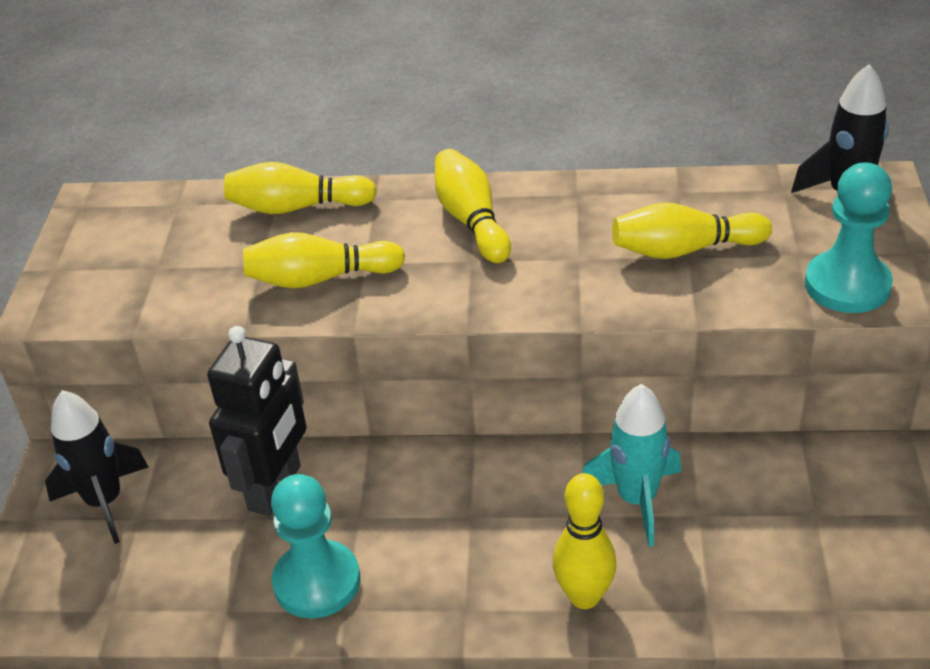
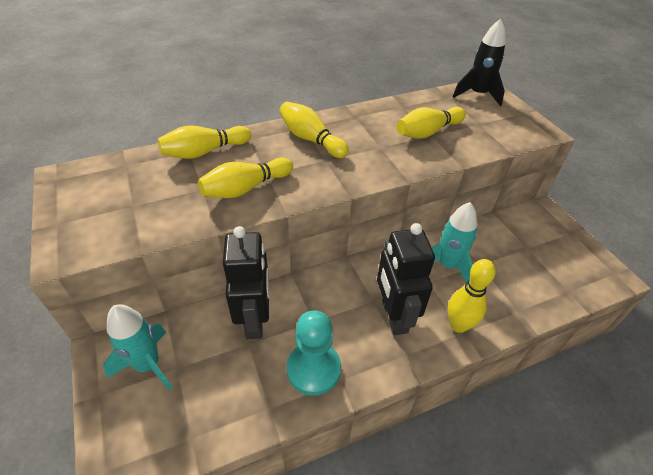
camera: 30 degrees left, 5 degrees up
black rocket [45,390,149,544] -> turquoise rocket [103,304,173,391]
turquoise pawn [805,163,893,313] -> none
none -> black robot [377,223,435,335]

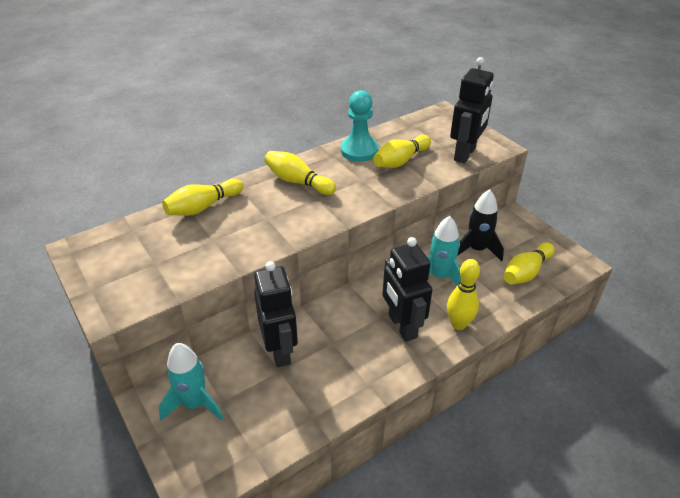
camera: 10 degrees left, 5 degrees down
yellow bowling pin [198,157,293,198] -> yellow bowling pin moved to [504,243,555,285]
turquoise pawn [287,311,341,396] -> turquoise pawn moved to [341,90,379,162]
black rocket [453,19,506,106] -> black rocket moved to [457,189,504,261]
none -> black robot [450,57,494,163]

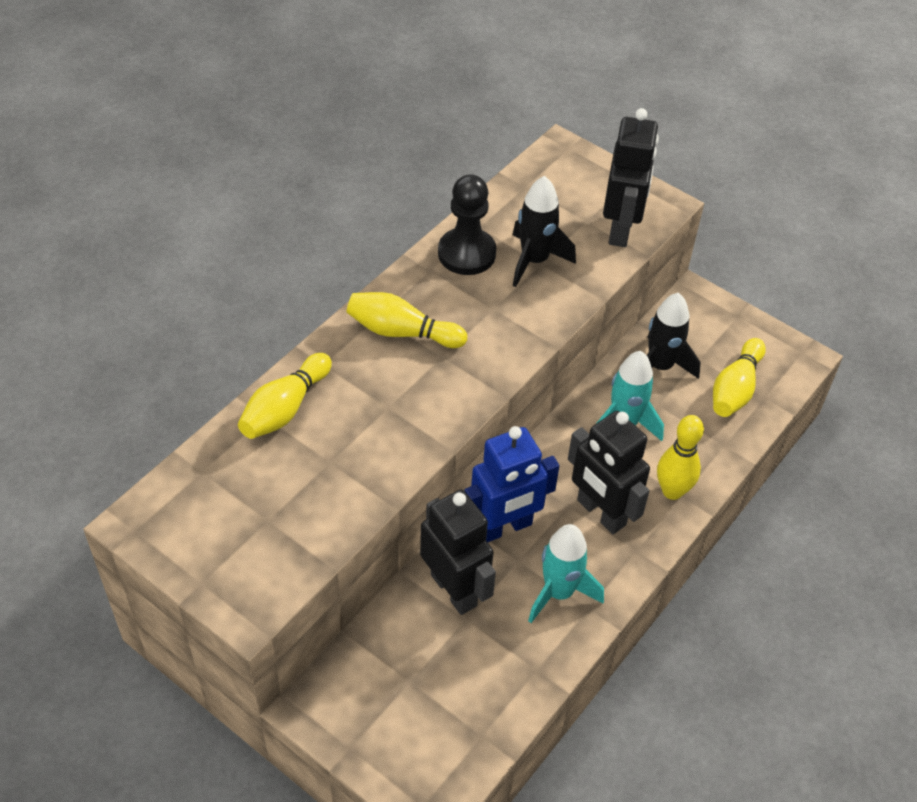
camera: 20 degrees left, 10 degrees up
turquoise rocket [159,343,223,421] -> turquoise rocket moved to [528,524,604,623]
turquoise pawn [341,90,379,162] -> black pawn [438,174,496,275]
yellow bowling pin [373,135,431,168] -> black rocket [513,176,576,287]
none -> blue robot [464,426,559,542]

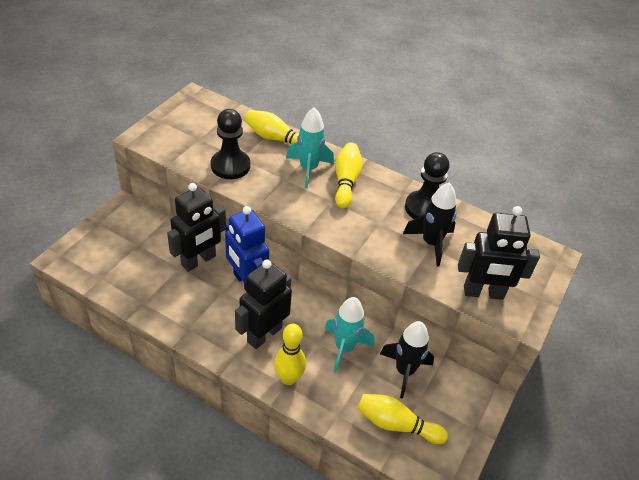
camera: 80 degrees right, 5 degrees down
turquoise rocket [528,524,604,623] -> turquoise rocket moved to [286,107,334,188]
none -> black pawn [211,109,250,179]

